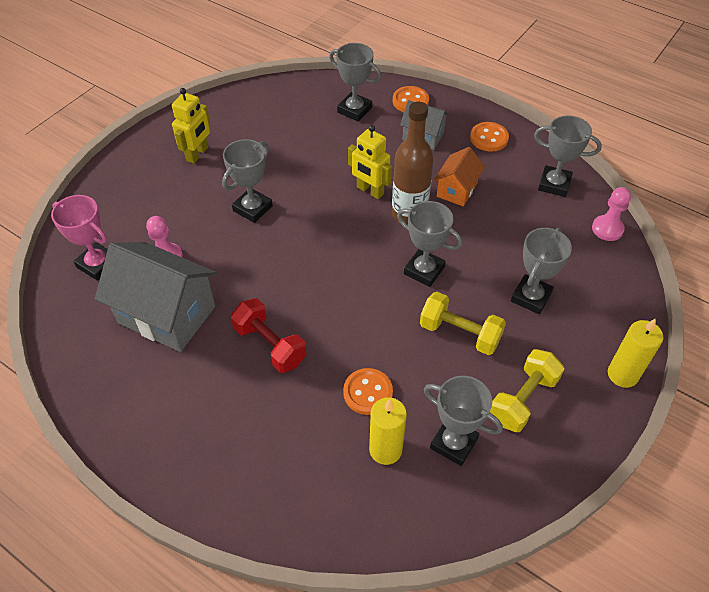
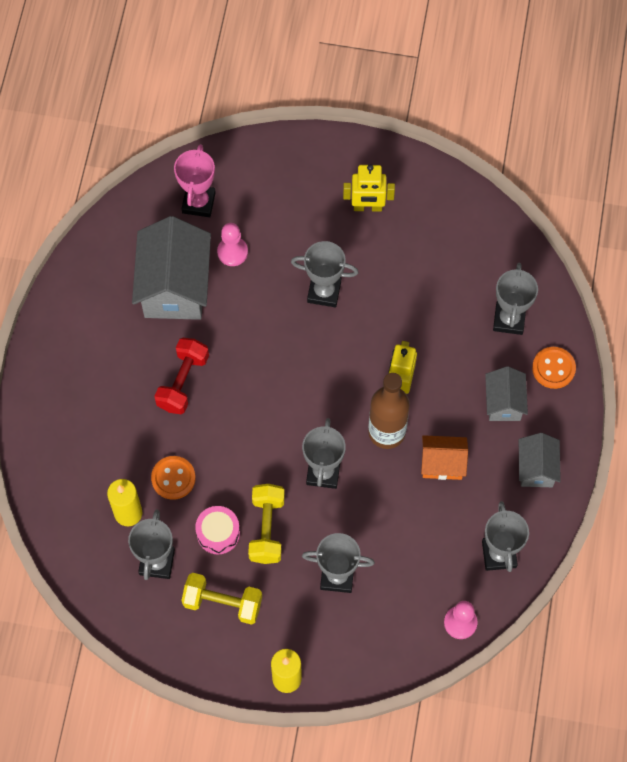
camera: 65 degrees right, 15 degrees up
orange button [470,122,509,152] -> grey house [519,433,561,487]
none -> pink drum [195,506,240,555]

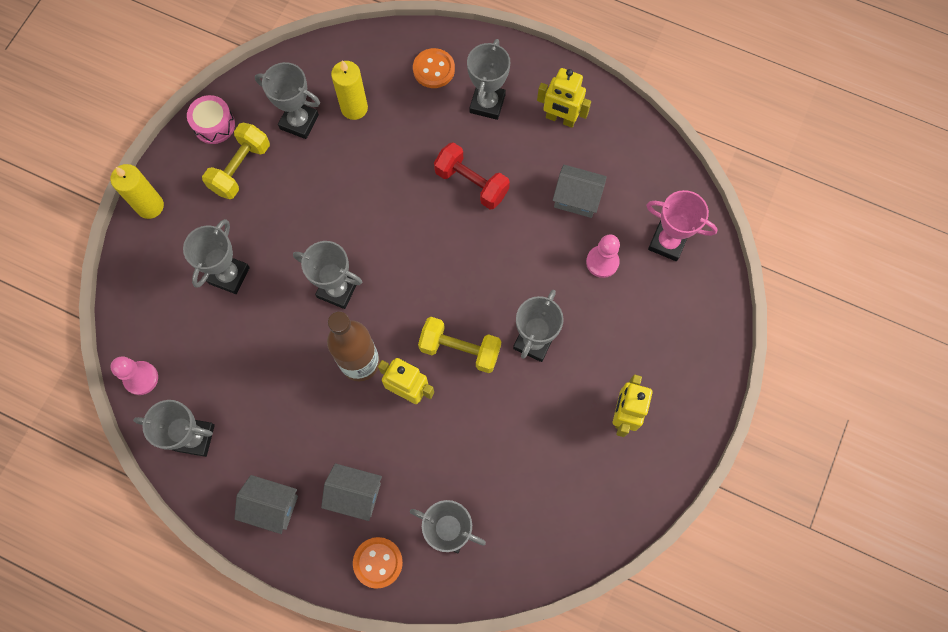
camera: 105 degrees right, 5 degrees up
grey house [132,216,211,320] -> grey house [553,165,607,218], size x0.54
orange button [151,456,196,500] -> orange button moved to [413,48,455,88]
pink drum [195,506,240,555] -> pink drum moved to [187,95,235,144]
yellow dumbbell [248,484,285,564] -> yellow dumbbell moved to [418,317,502,373]
orange house [421,435,468,480] -> none
none -> grey trophy [467,39,510,120]
none -> yellow robot [537,68,591,128]

